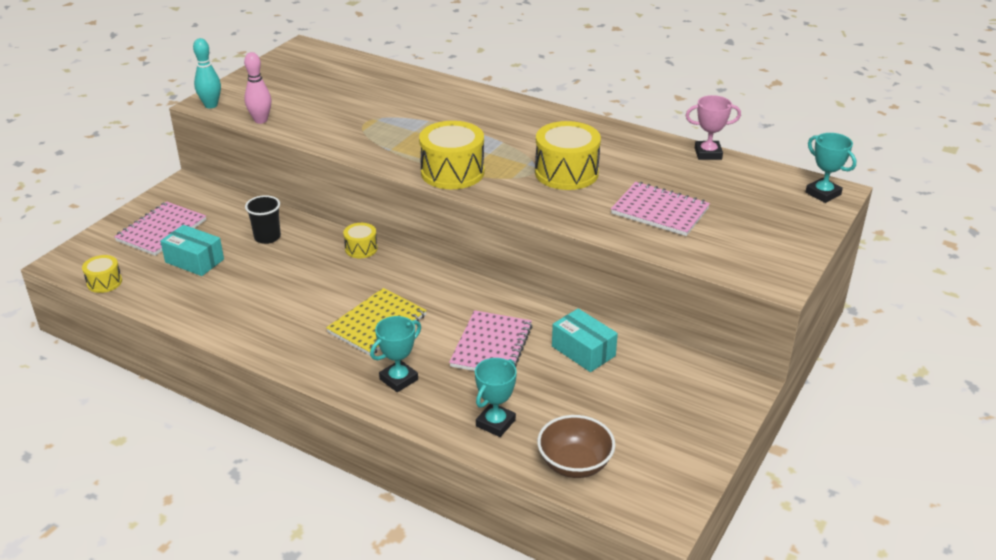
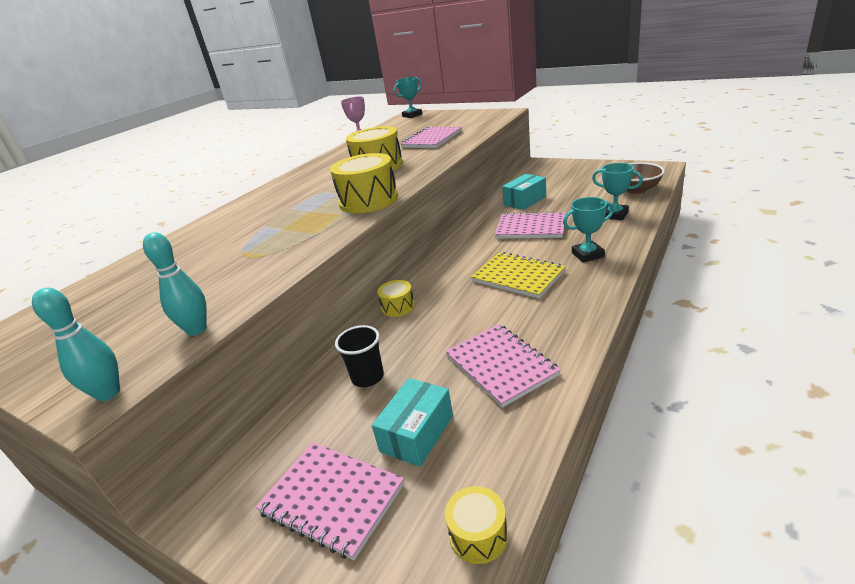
camera: 85 degrees left, 5 degrees down
pink bowling pin [244,52,271,124] -> turquoise bowling pin [143,232,207,336]
turquoise trophy [370,316,421,392] -> turquoise trophy turned 60 degrees counterclockwise [563,197,614,263]
none -> pink notebook [445,324,561,408]

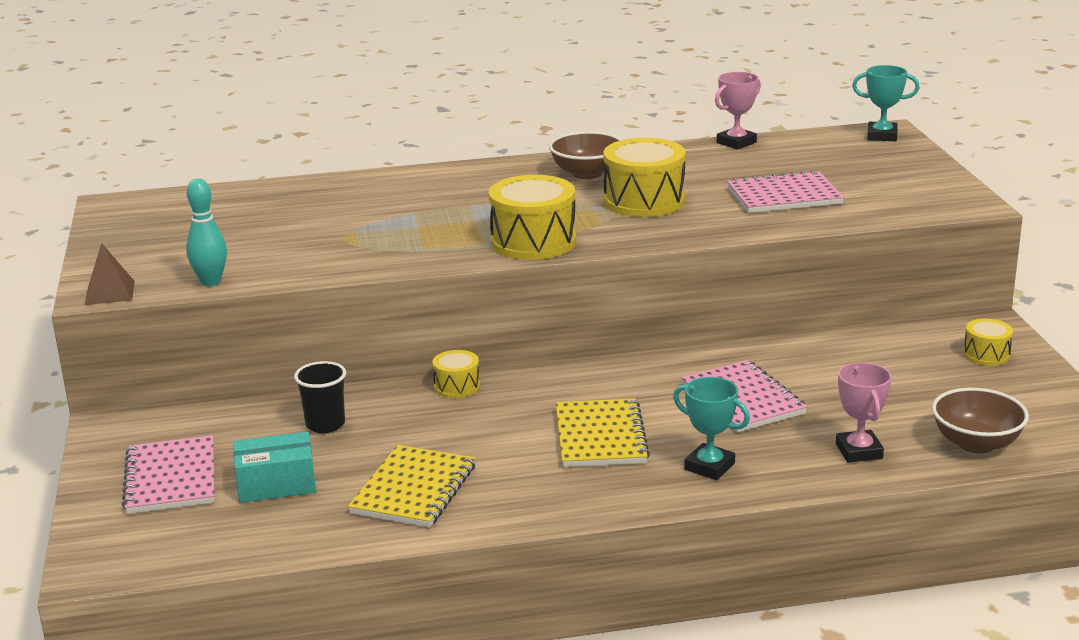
camera: 45 degrees right, 5 degrees down
turquoise bowling pin [32,287,120,401] -> brown pyramid [85,243,135,305]
pink notebook [445,324,561,408] -> yellow notebook [348,445,475,527]
yellow drum [445,486,508,564] -> yellow drum moved to [963,319,1013,366]
turquoise box [502,174,546,210] -> none
turquoise trophy [592,163,643,220] -> pink trophy [836,362,891,463]
none -> brown bowl [549,131,622,179]

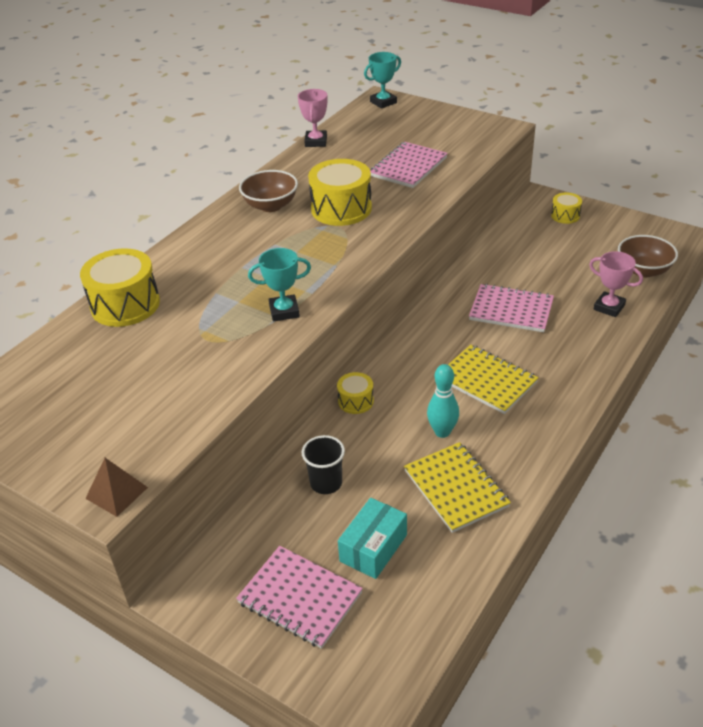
camera: 45 degrees left, 15 degrees up
turquoise bowling pin [186,178,227,286] -> turquoise bowling pin moved to [427,364,459,438]
yellow drum [489,175,576,260] -> yellow drum moved to [80,248,160,327]
turquoise trophy [673,377,750,480] -> turquoise trophy moved to [248,248,311,322]

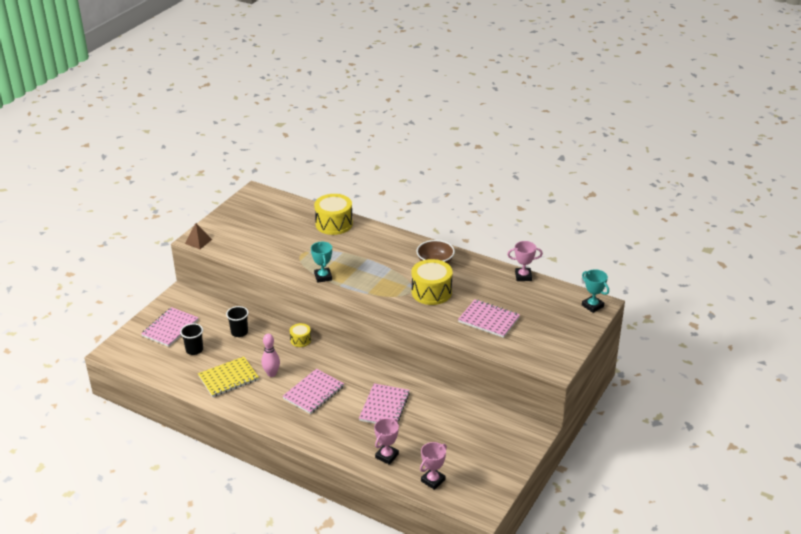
camera: 85 degrees right, 5 degrees down
turquoise box [338,498,407,579] -> black cup [180,323,203,355]
turquoise bowling pin [427,364,459,438] -> pink bowling pin [262,334,280,377]
yellow notebook [448,345,539,414] -> pink notebook [283,369,344,414]
yellow drum [551,192,582,224] -> none
brown bowl [618,235,678,277] -> pink trophy [420,442,447,490]

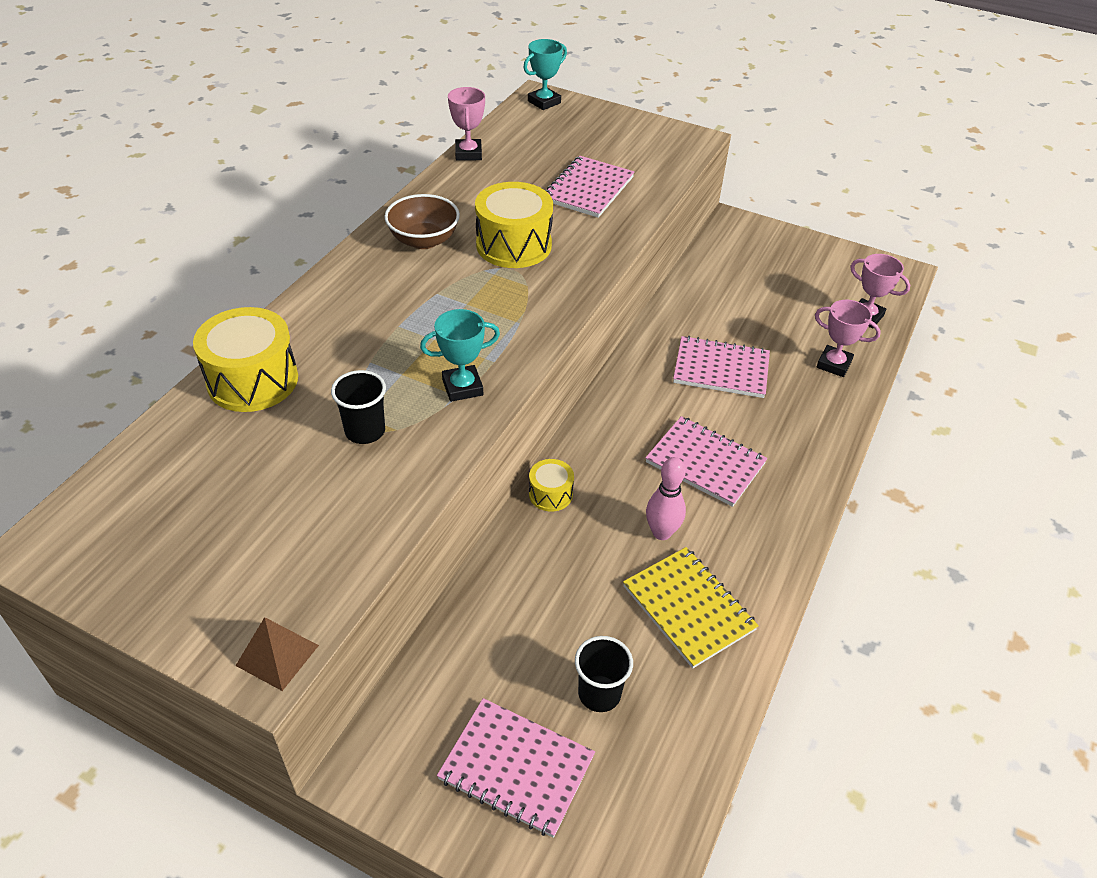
camera: 95 degrees left, 10 degrees up
black cup [226,306,249,337] -> black cup moved to [331,370,386,444]

